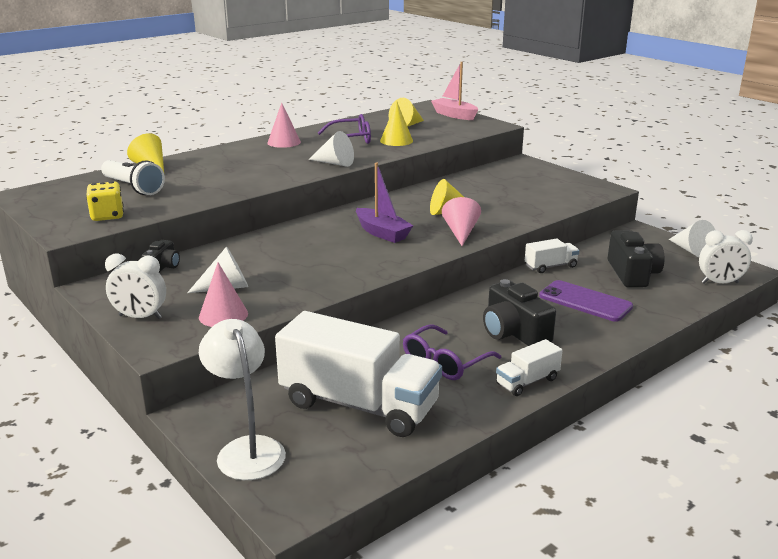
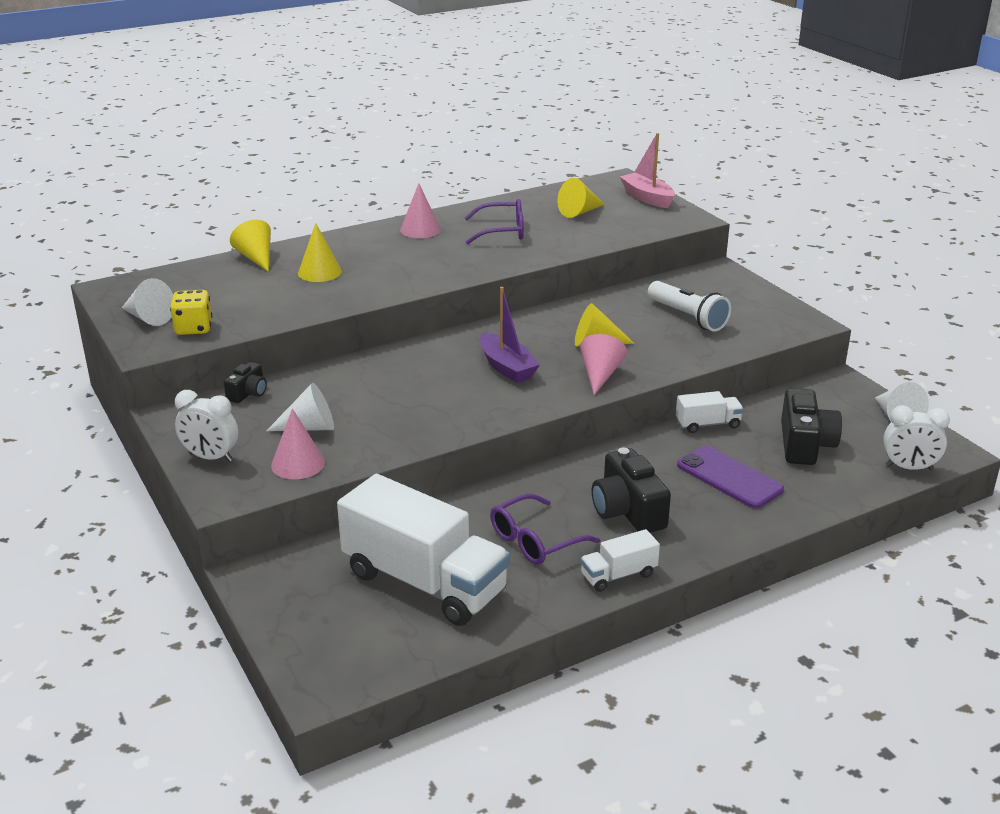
camera: 10 degrees right, 5 degrees up
white flashlight [101,160,165,195] -> white flashlight moved to [648,281,731,331]
white lamp [199,319,286,480] -> none
white cone [308,131,354,167] -> white cone moved to [122,278,173,326]
yellow cone [380,101,413,146] -> yellow cone moved to [298,223,342,282]

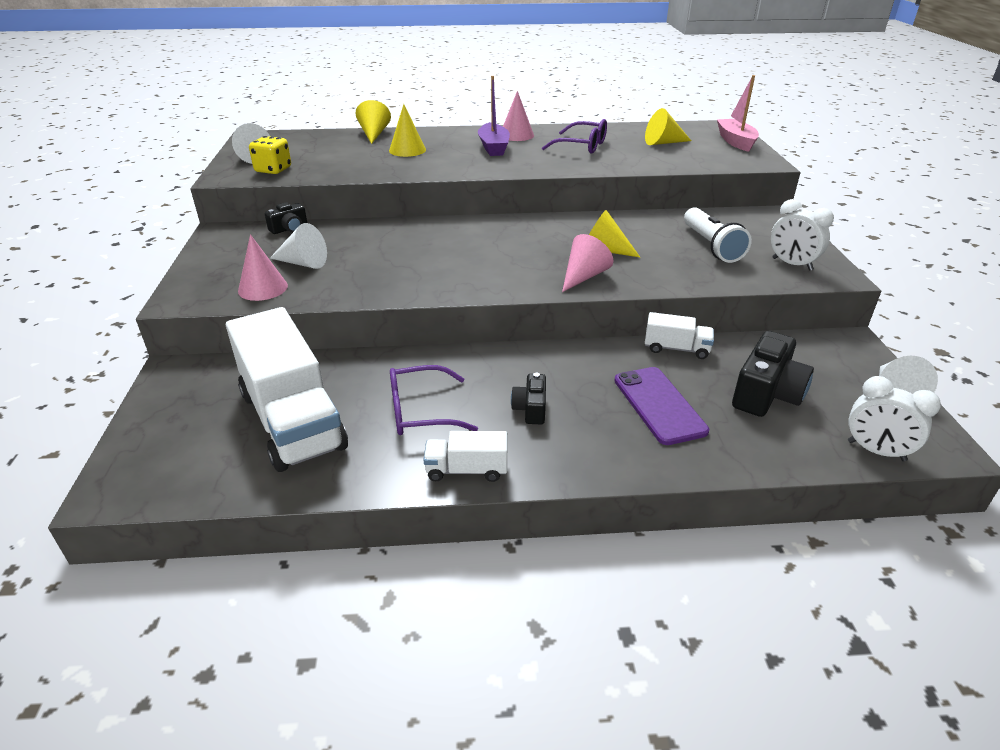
camera: 25 degrees right, 5 degrees up
white clock [175,390,238,462] -> white clock moved to [771,199,834,271]
purple boat [480,287,540,383] -> purple boat moved to [478,76,510,156]
black camera [592,448,671,533] -> black camera [511,373,546,424], size x0.56

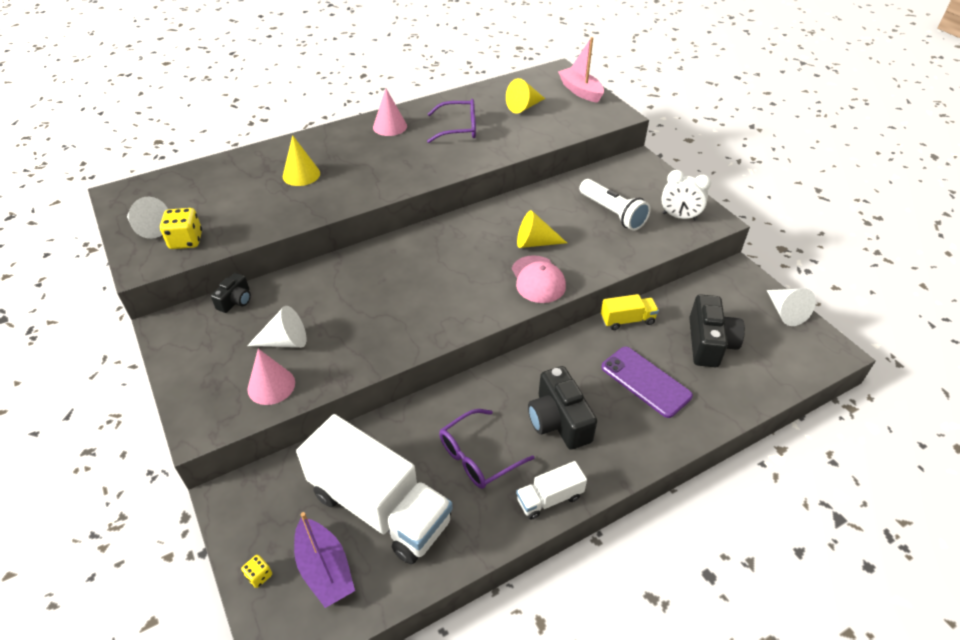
camera: 25 degrees left, 10 degrees up
yellow cone [356,100,391,144] -> none
purple boat [478,76,510,156] -> purple boat moved to [294,512,355,608]
black camera [511,373,546,424] -> black camera [528,366,597,450], size x1.79
pink cone [562,234,614,292] -> pink cap [512,255,566,303]
white truck [645,312,714,359] -> yellow truck [601,294,659,330]
white clock [848,376,941,461] -> none
none -> yellow dice [241,555,272,588]

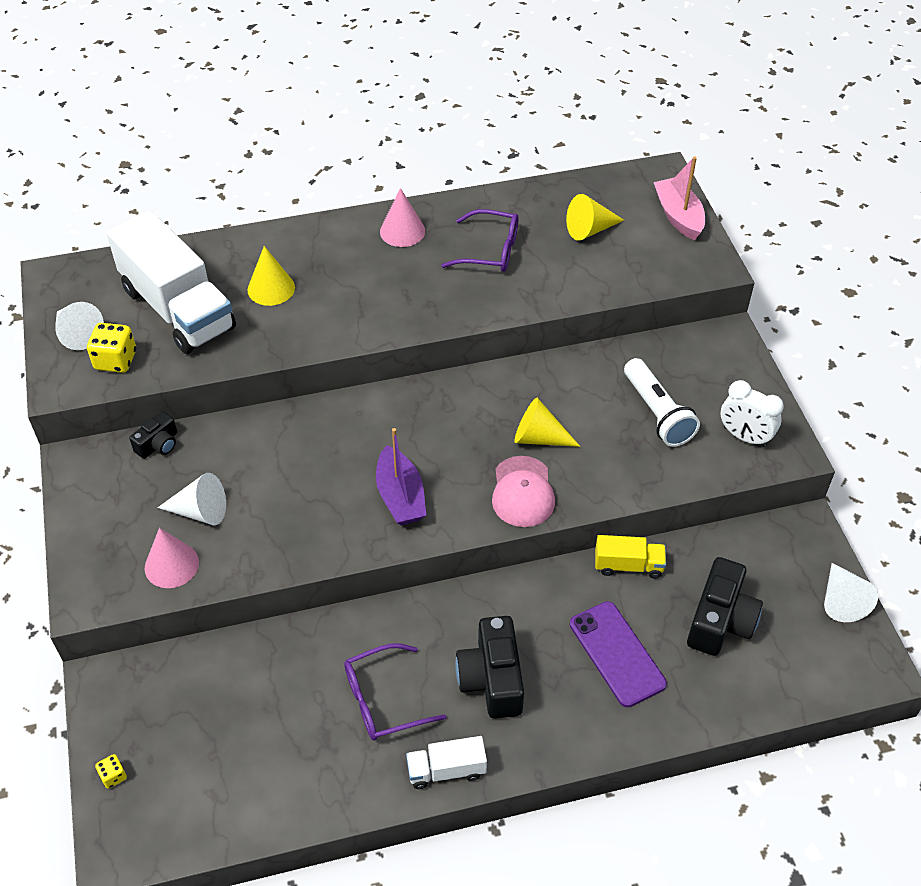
camera: 15 degrees right, 5 degrees up
purple boat [294,512,355,608] -> purple boat moved to [376,428,427,525]
white truck [296,414,453,564] -> white truck moved to [106,210,236,354]

